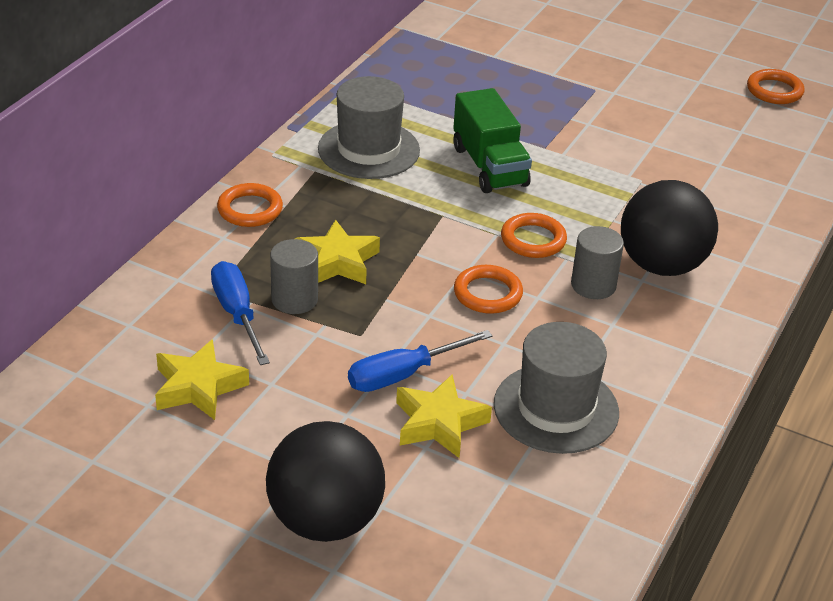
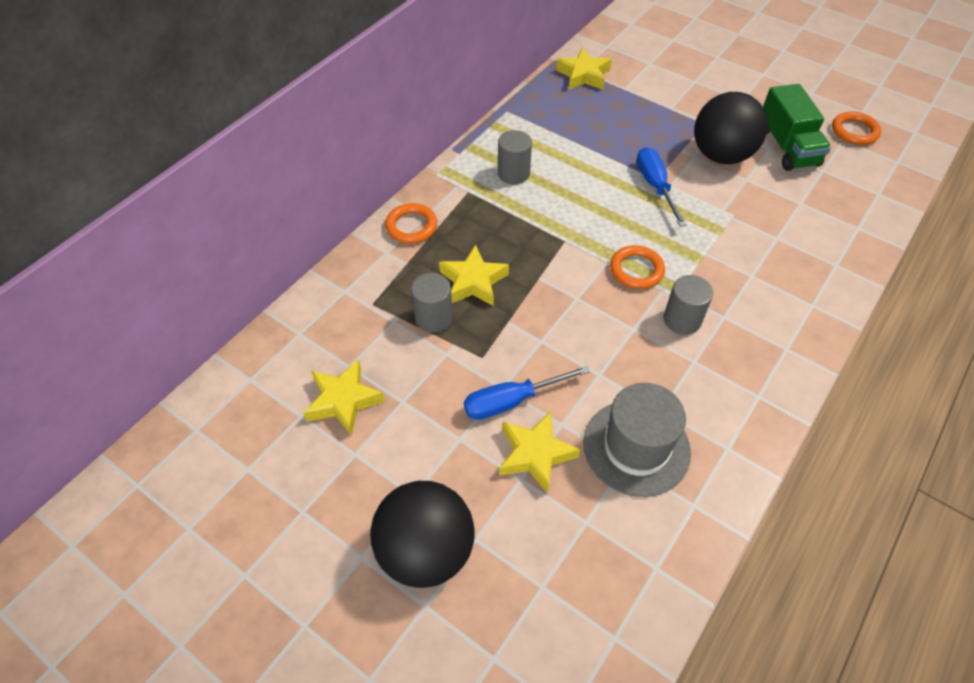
camera: 10 degrees right, 15 degrees up
blue screwdriver [211,261,270,365] -> blue screwdriver moved to [637,147,687,227]
grey hat [318,76,420,179] -> grey cylinder [498,130,532,184]
green truck [453,88,532,193] -> green truck moved to [763,84,831,171]
orange ring [454,265,523,314] -> none
black ball [621,180,718,276] -> black ball moved to [694,92,768,164]
none -> yellow star [556,47,612,90]

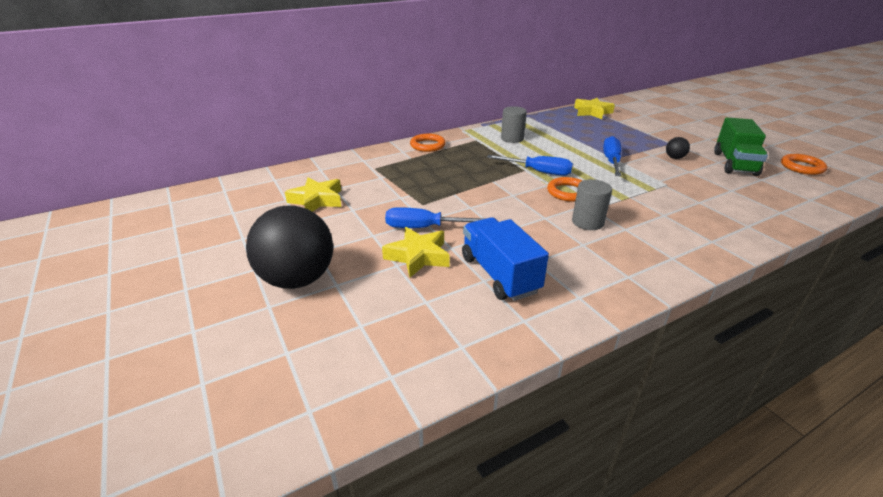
camera: 25 degrees right, 20 degrees down
grey cylinder [411,273,453,333] -> none
yellow star [439,244,509,306] -> none
grey hat [583,383,691,497] -> blue truck [462,217,549,301]
black ball [694,92,768,164] -> black ball [666,137,690,159], size x0.40
none -> blue screwdriver [487,155,573,176]

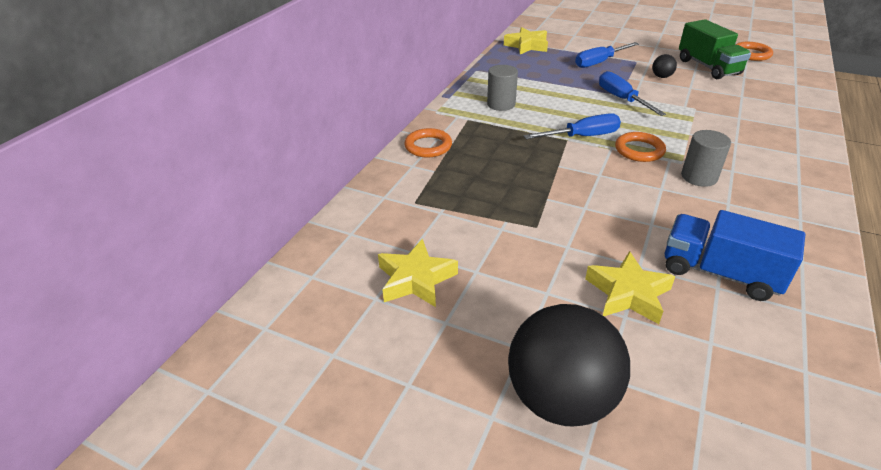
camera: 35 degrees left, 5 degrees up
blue screwdriver [385,207,486,228] -> blue screwdriver moved to [575,42,639,68]

